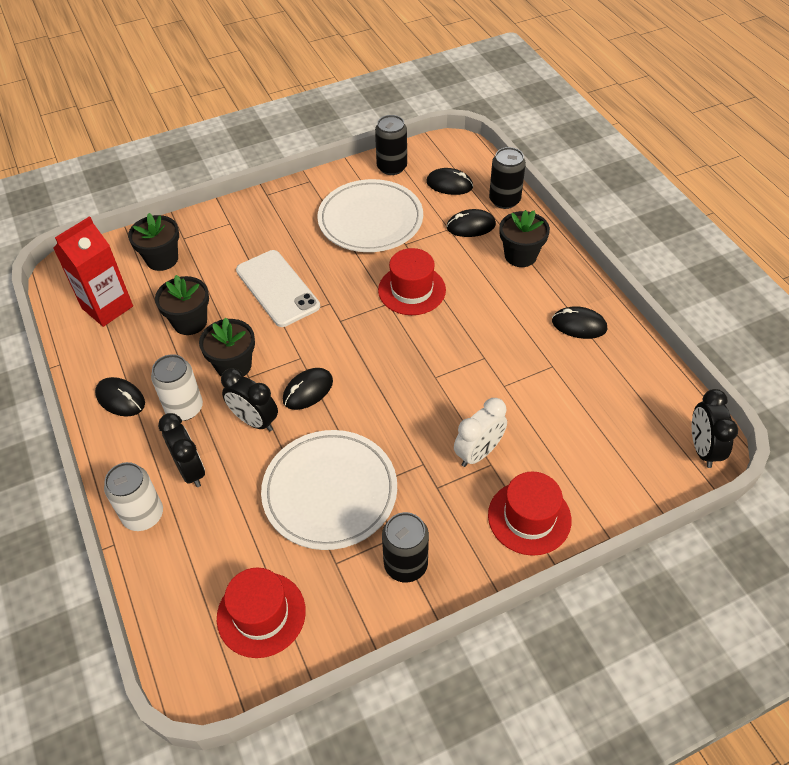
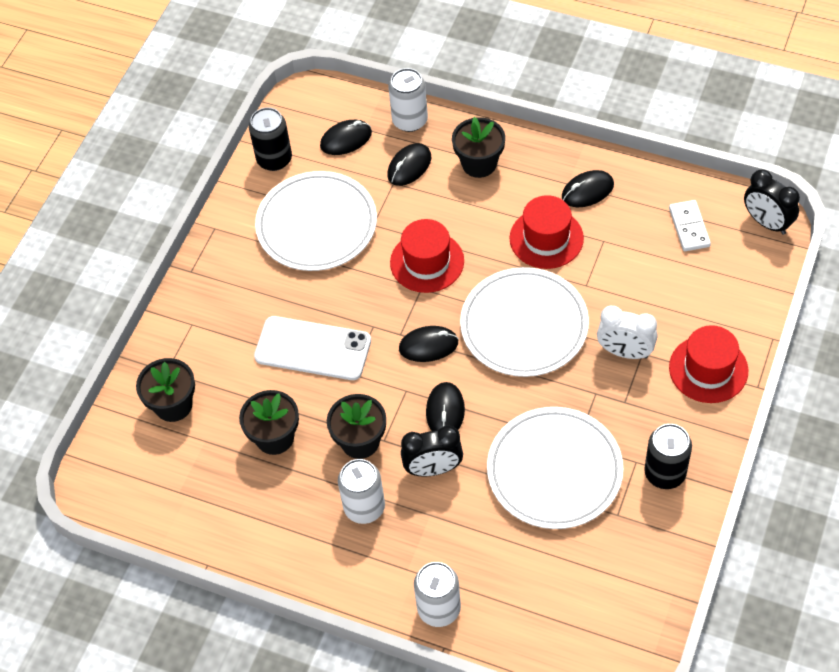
camera: 40 degrees left, 5 degrees up
red carton [53,216,133,327] -> none
black mouse [95,377,145,417] -> black mouse moved to [399,326,459,362]
black clock [158,413,205,487] -> none
red hat [217,567,306,658] -> red hat moved to [510,195,584,269]
white clock [454,398,507,467] -> white clock turned 105 degrees clockwise [597,306,657,359]
black can [489,147,526,209] -> white can [389,68,428,132]
none -> white plate [460,267,589,377]
none -> white domino [669,200,711,251]

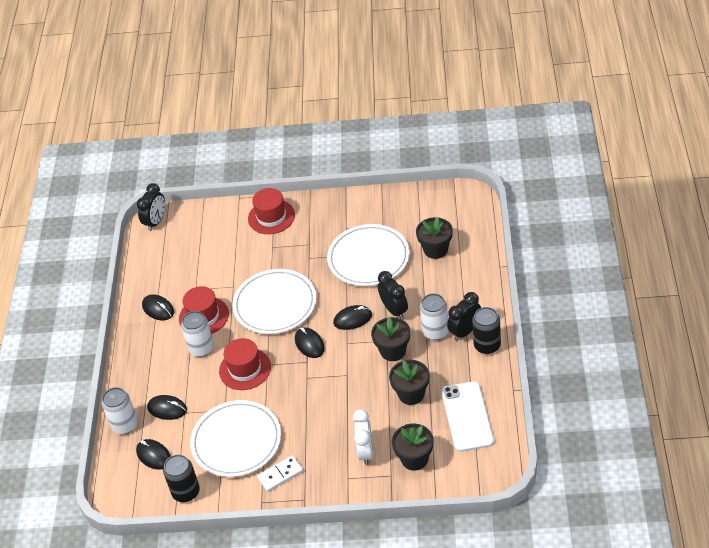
camera: 110 degrees left, 10 degrees down
white phone [254,316,371,380] -> white phone moved to [441,381,494,452]
white can [414,562,461,627] -> white can moved to [181,311,214,357]
black flower pot [452,117,505,178] -> black flower pot moved to [416,217,453,259]
white clock [597,306,657,359] -> white clock moved to [353,409,373,465]
black can [644,424,692,489] -> black can moved to [472,307,501,354]
white domino [669,200,711,251] -> white domino moved to [257,455,303,492]
none -> black clock [447,292,481,341]

